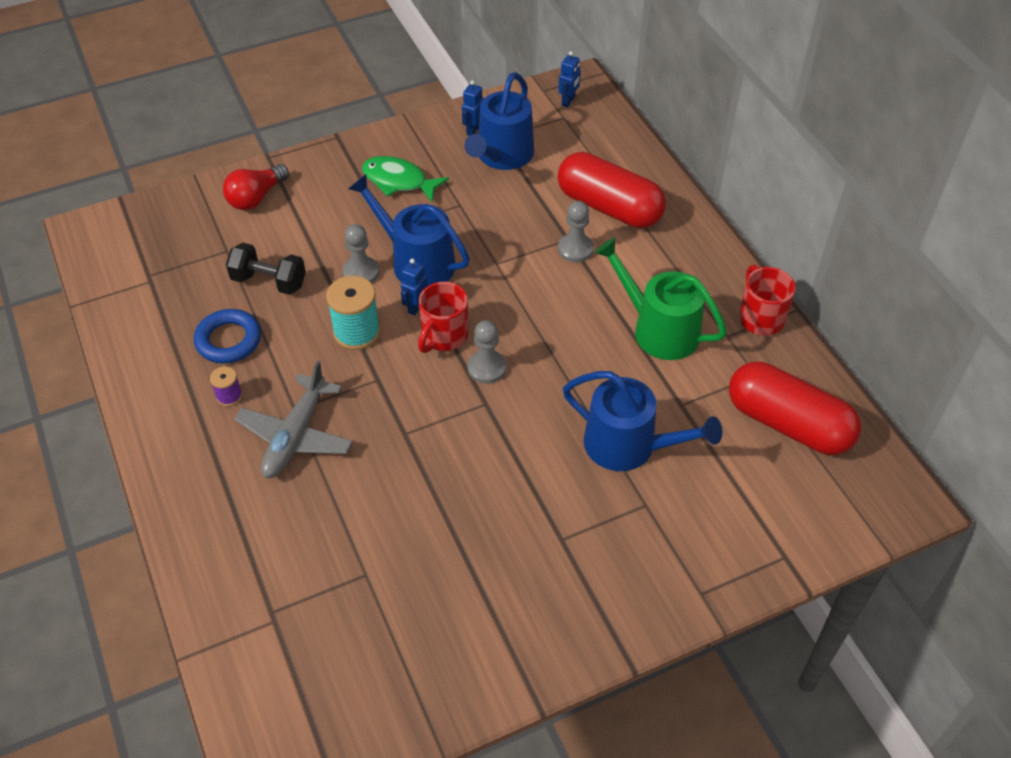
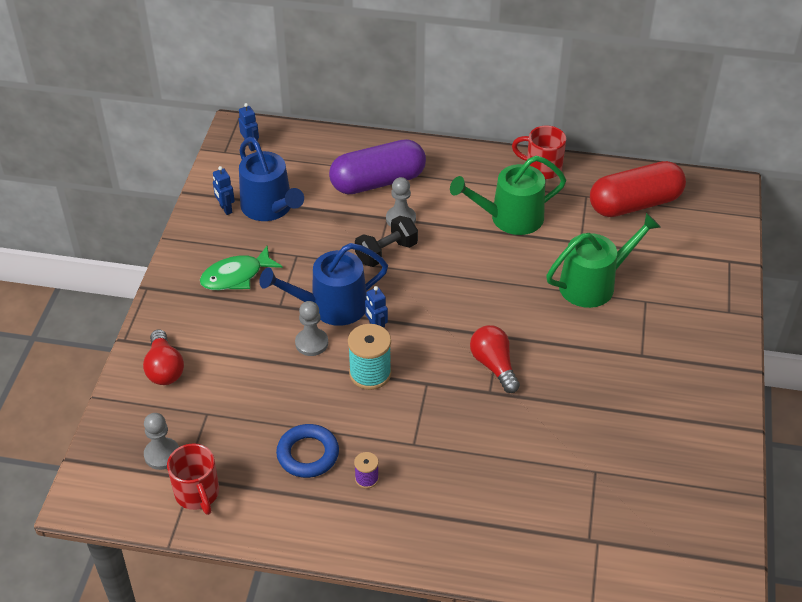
camera: 55 degrees left, 5 degrees down
black dumbbell [226,243,306,295] -> black dumbbell moved to [355,216,418,267]
grey plane [235,360,353,478] -> none
red mug [418,282,469,353] -> red mug moved to [167,443,219,515]
grey pawn [468,320,506,384] -> grey pawn moved to [144,413,179,470]
red capsule [558,152,666,228] -> purple capsule [329,139,426,194]
blue watering can [563,371,722,471] -> green watering can [546,213,661,308]
none -> red light bulb [470,325,520,393]

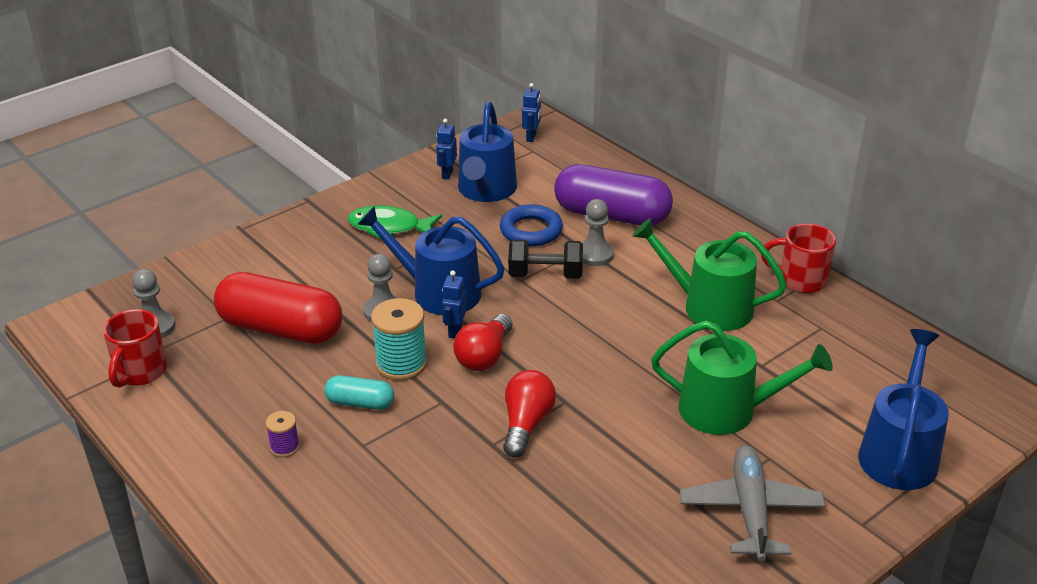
camera: 40 degrees right, 10 degrees down
red light bulb [143,329,184,385] -> red light bulb moved to [453,314,513,371]
blue ring [276,424,339,478] -> blue ring moved to [500,204,563,246]
red mug [512,126,566,179] -> red mug turned 45 degrees counterclockwise [761,223,836,293]
red capsule [590,161,686,217] -> red capsule moved to [214,272,342,344]
none -> turquoise capsule [324,375,394,410]
none -> grey plane [680,445,826,561]
none -> blue watering can [858,329,949,490]

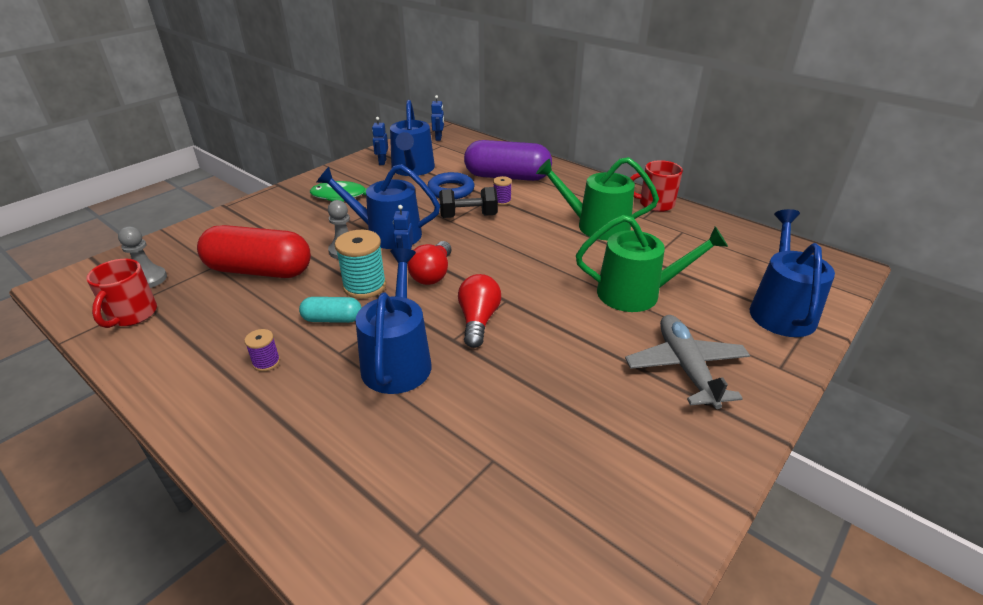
camera: 10 degrees left, 0 degrees up
grey pawn [582,199,614,266] -> purple spool [493,176,512,205]
none -> blue watering can [355,248,431,394]

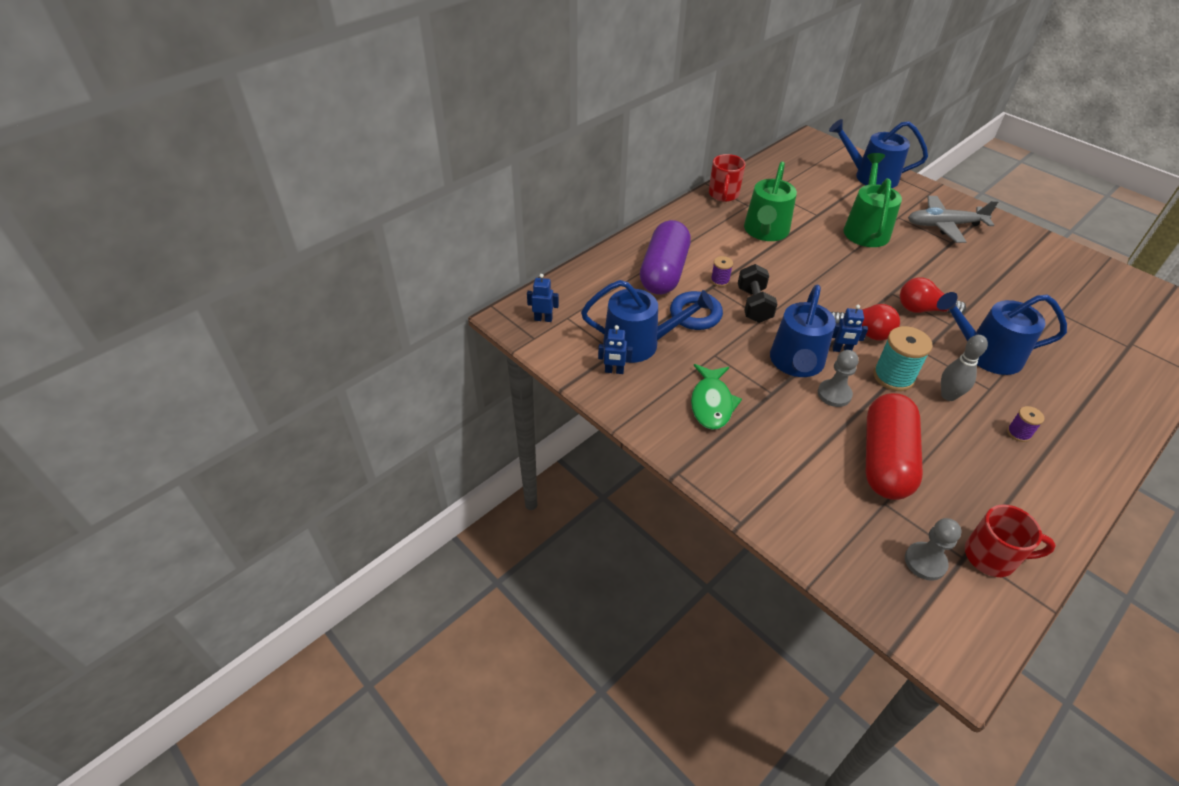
camera: 85 degrees left, 10 degrees up
turquoise capsule [299,297,362,323] -> grey bowling pin [941,335,988,401]

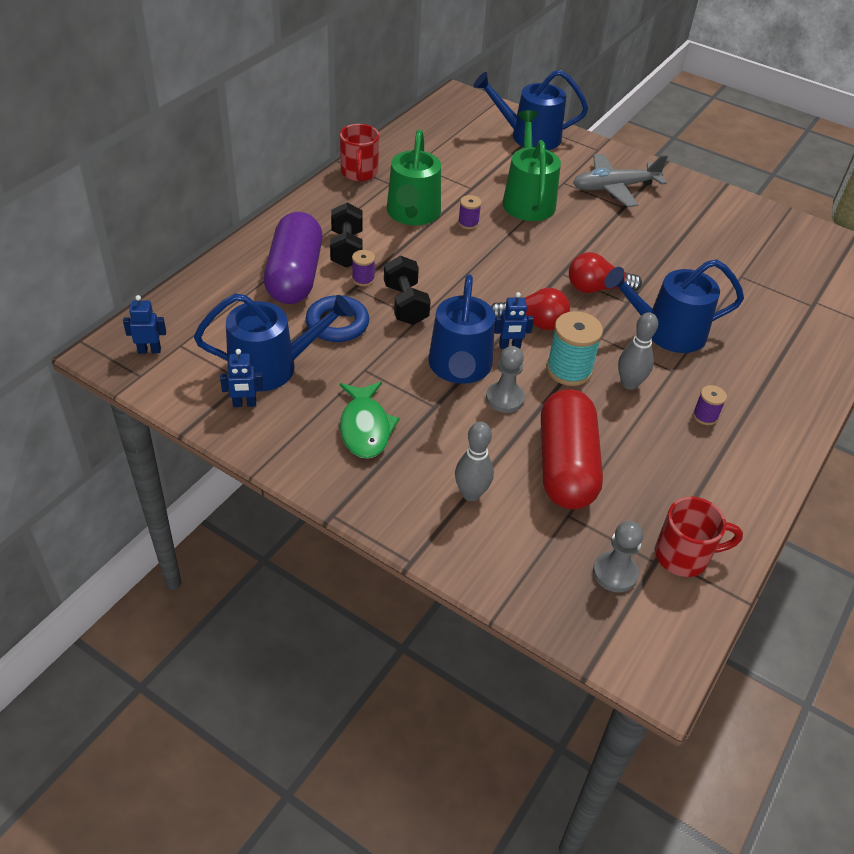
camera: 15 degrees left, 0 degrees up
none -> black dumbbell [330,203,363,268]
none -> grey bowling pin [455,422,494,501]
none -> purple spool [458,195,482,229]

